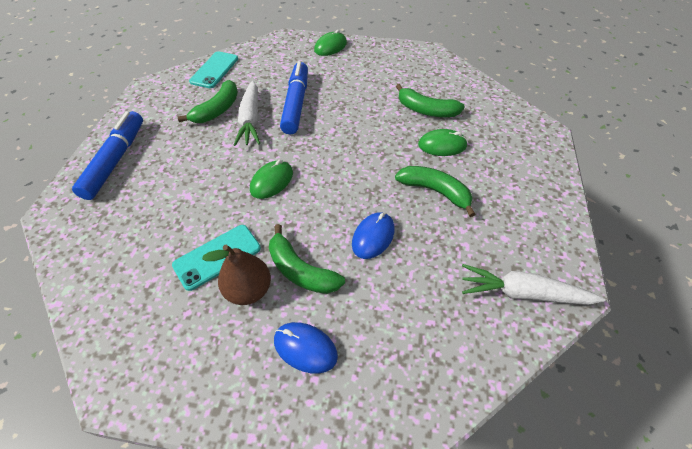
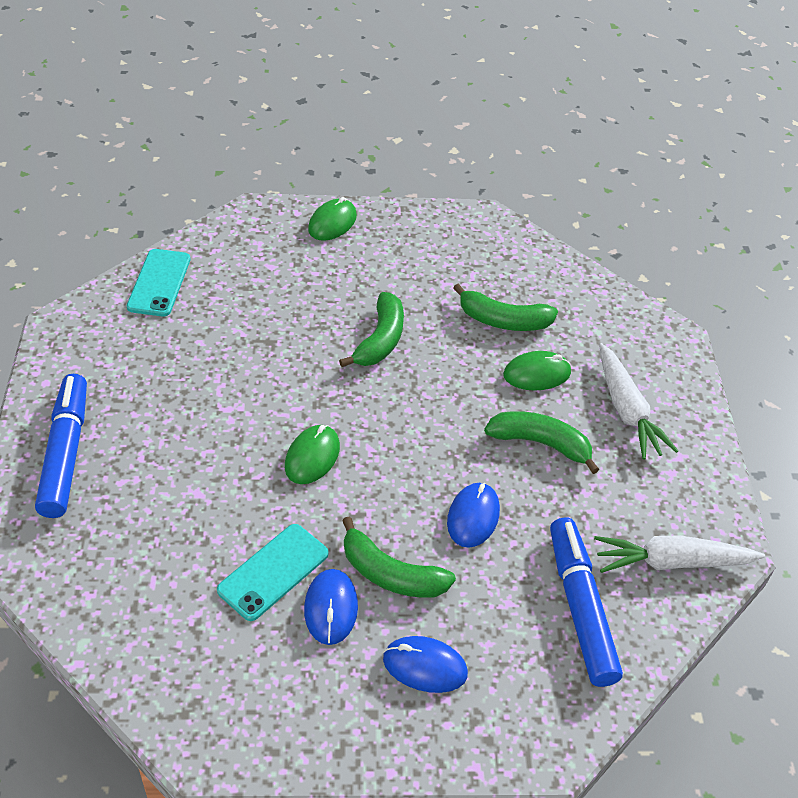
camera: 15 degrees left, 5 degrees down
green banana [178,80,238,123] -> green banana moved to [339,292,404,367]
brown pear [202,245,271,305] -> blue mouse [304,569,358,645]
white carrot [234,80,260,146] -> white carrot moved to [599,343,678,460]
blue marker [280,61,308,134] -> blue marker moved to [550,518,623,687]

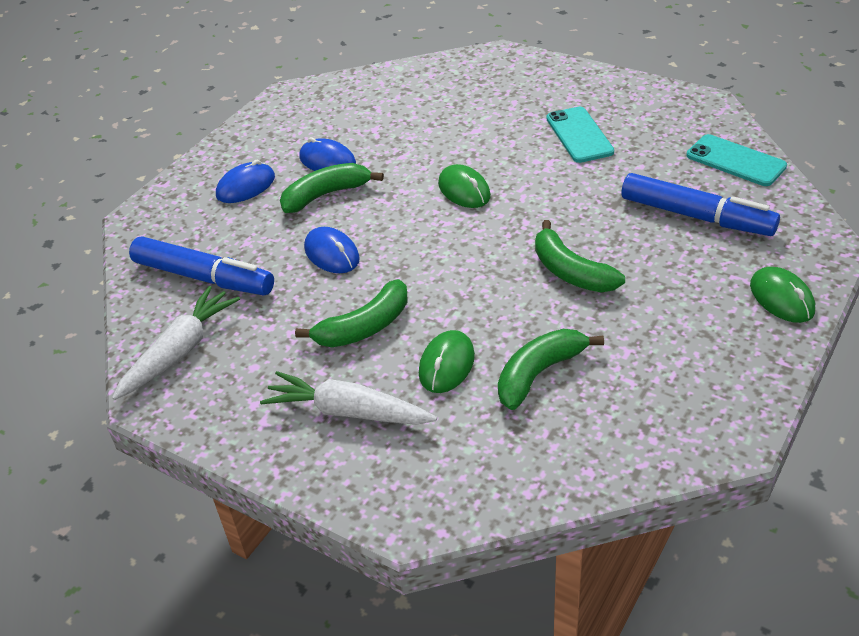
camera: 130 degrees right, 5 degrees down
blue marker [35,374,87,518] -> blue marker moved to [622,173,780,236]
turquoise phone [217,524,328,621] -> turquoise phone moved to [546,106,614,163]

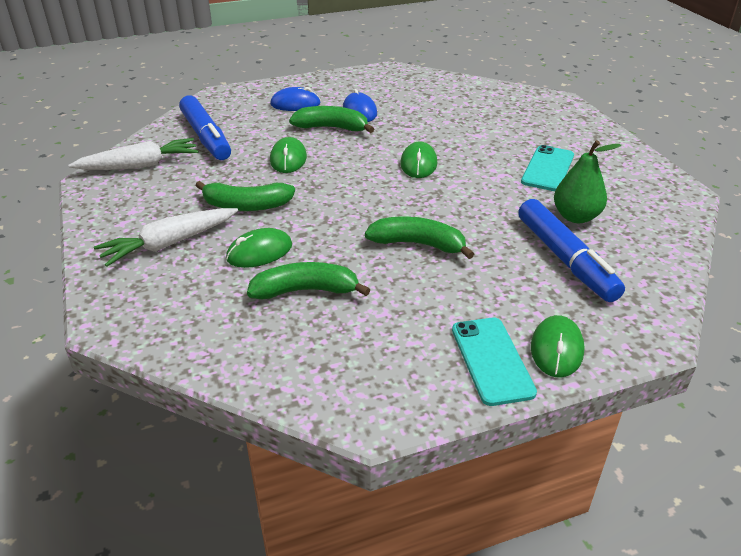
camera: 35 degrees right, 5 degrees down
white carrot [260,371,437,425] -> white carrot turned 90 degrees counterclockwise [94,208,238,267]
blue mouse [304,227,360,273] -> green mouse [270,137,307,173]
green banana [535,220,625,293] -> green banana turned 105 degrees clockwise [365,216,474,259]
turquoise phone [686,134,787,186] -> turquoise phone moved to [452,318,537,406]
none -> green pear [554,140,621,223]

